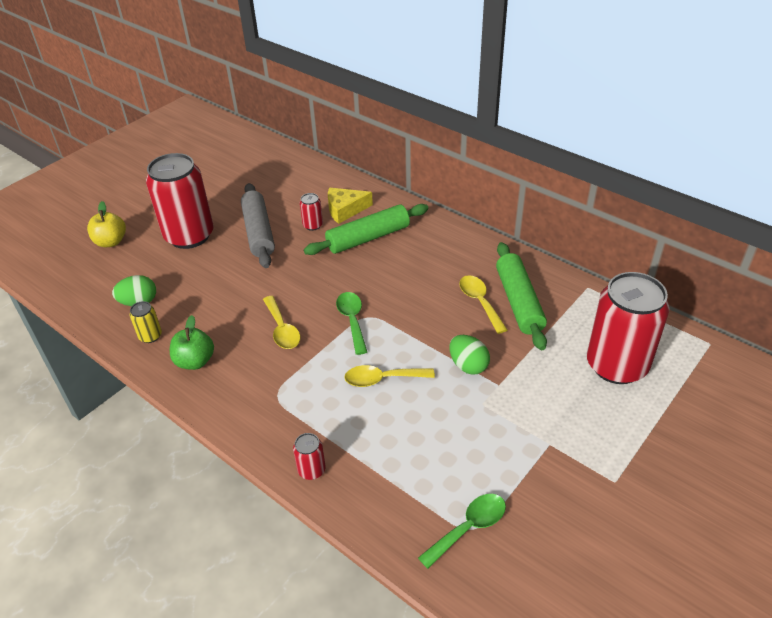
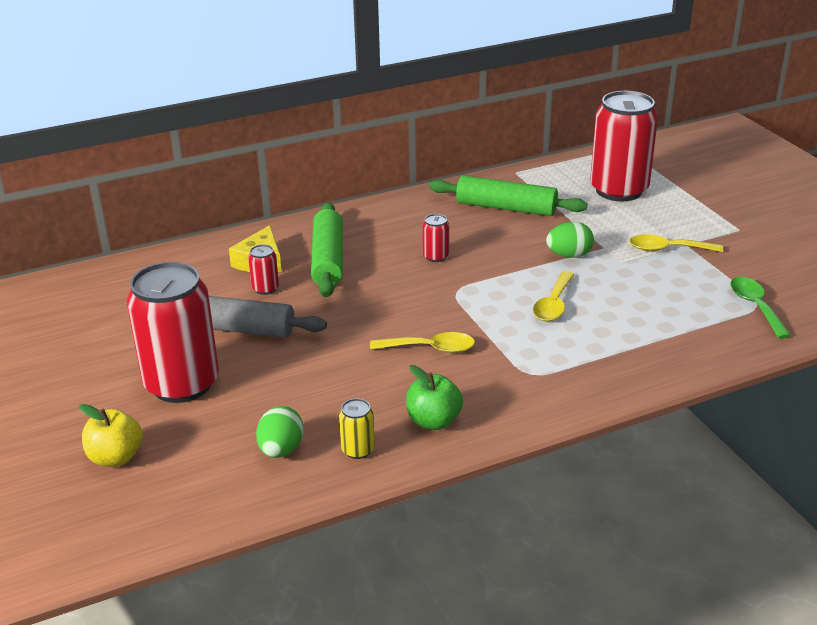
camera: 65 degrees left, 10 degrees down
red can [293,433,326,480] -> red can moved to [422,214,449,262]
green spoon [336,292,367,355] -> none
yellow spoon [459,275,507,334] -> yellow spoon moved to [629,234,723,252]

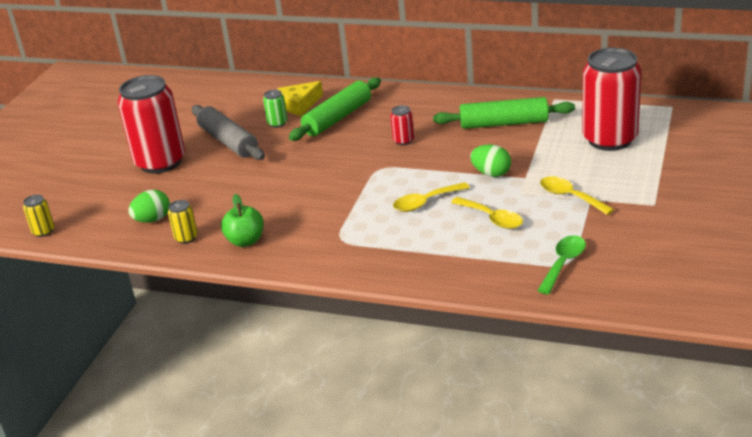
camera: 45 degrees right, 0 degrees up
yellow apple [79,404,143,467] -> none
red can [248,244,279,295] -> green can [263,90,288,128]
yellow spoon [370,332,475,353] -> yellow spoon moved to [451,197,523,229]
green rolling pin [429,175,587,216] -> green rolling pin turned 60 degrees counterclockwise [433,97,575,129]
none -> yellow can [23,195,54,237]

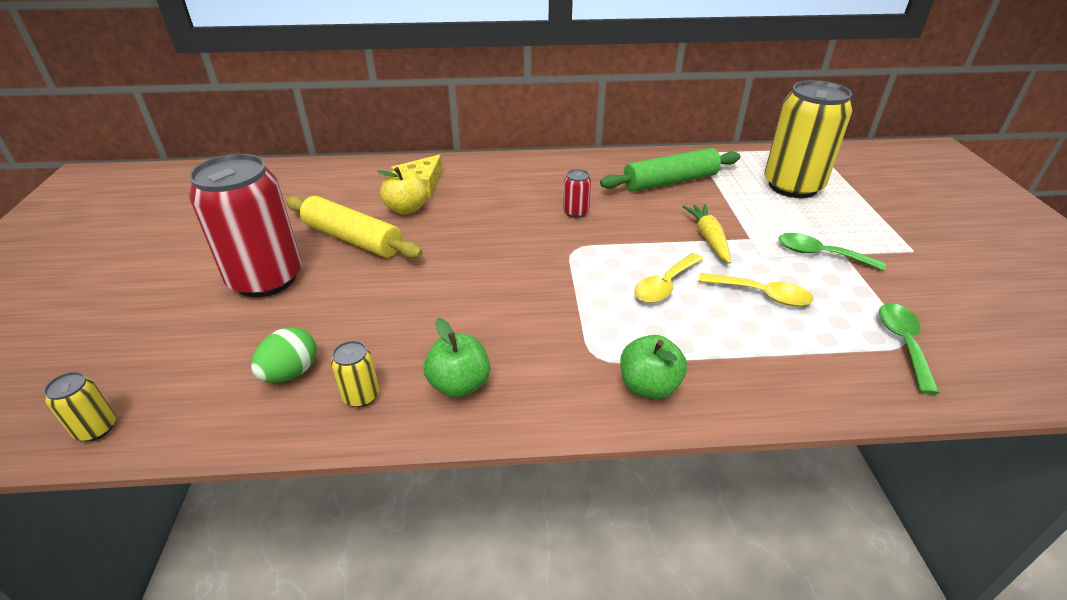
camera: 25 degrees left, 5 degrees up
grey rolling pin [192,105,265,160] -> yellow rolling pin [286,196,423,259]
green can [263,90,288,128] -> yellow apple [377,167,427,214]
green rolling pin [289,77,381,141] -> none
green egg [470,144,511,177] -> yellow carrot [682,204,731,264]
yellow spoon [540,176,614,215] -> green spoon [779,233,886,271]
red can [582,48,641,151] -> yellow can [764,80,853,198]
none -> green apple [620,335,687,399]

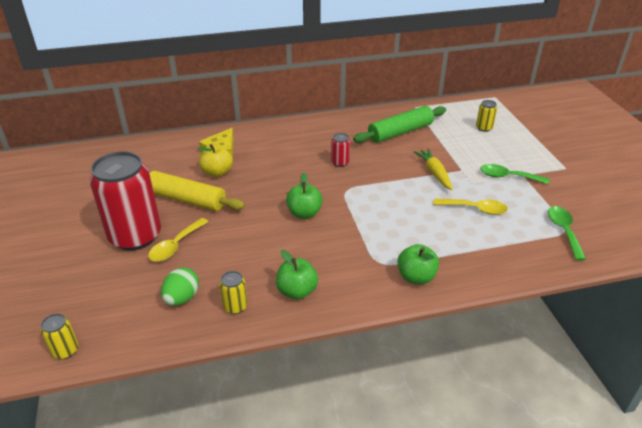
camera: 10 degrees left, 0 degrees up
yellow spoon [634,253,703,303] -> yellow spoon moved to [148,218,209,262]
yellow can [764,80,853,198] -> yellow can [476,100,497,132], size x0.41
none -> green apple [286,173,323,219]

